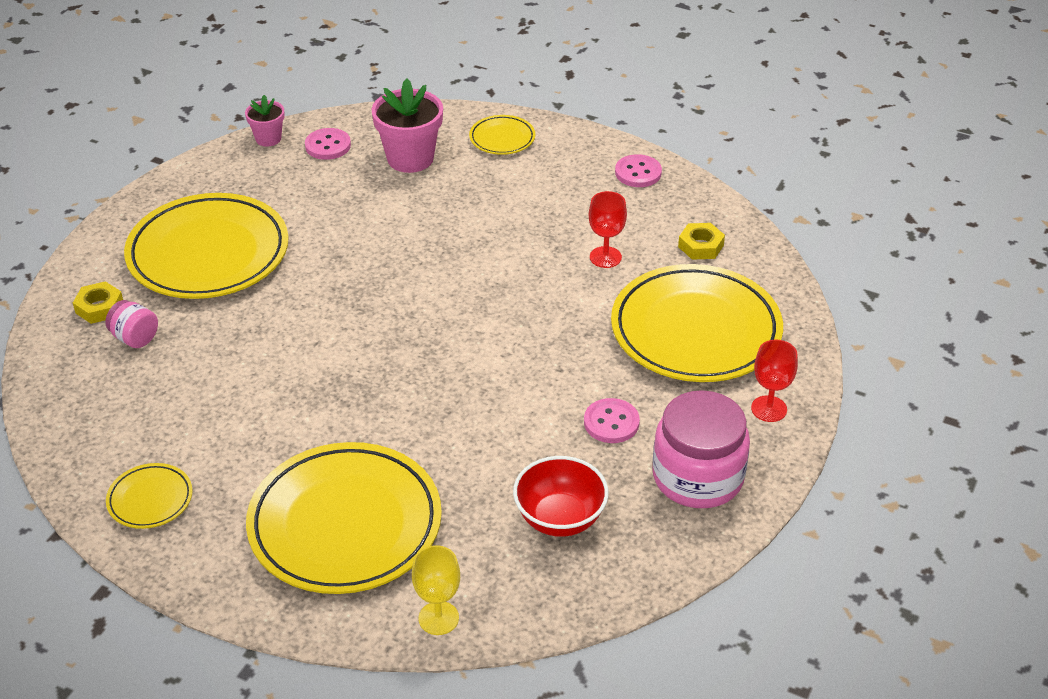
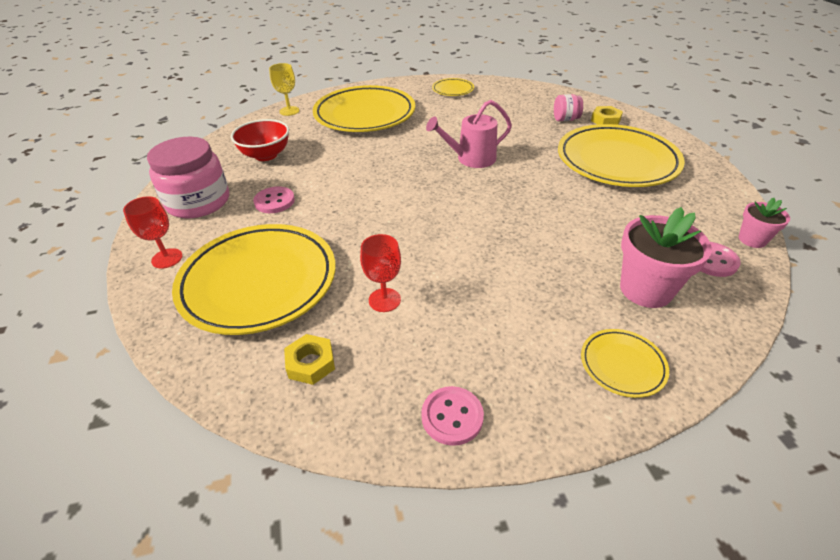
camera: 140 degrees right, 0 degrees up
none -> pink watering can [426,100,512,168]

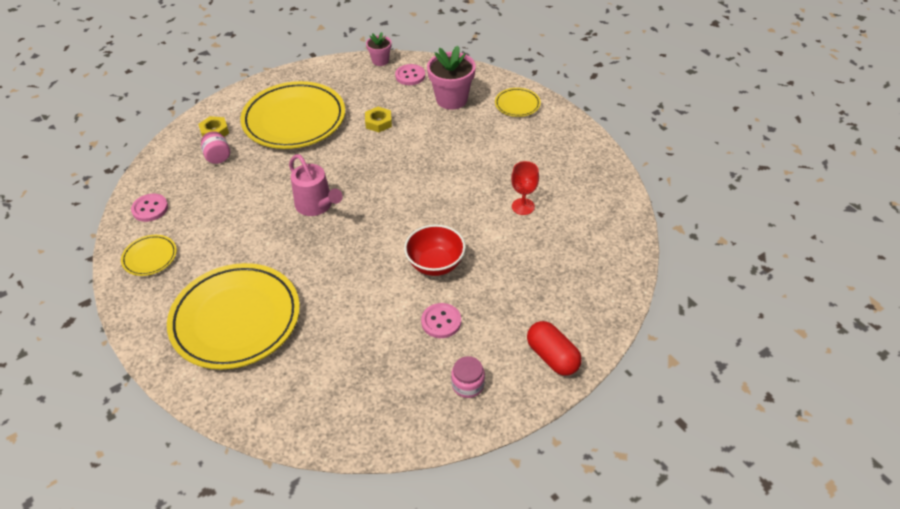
camera: 110 degrees left, 5 degrees up
red goblet [123,196,183,269] -> red capsule [527,321,582,376]
pink jar [147,137,229,218] -> pink jar [451,356,485,398], size x0.48
yellow plate [172,224,336,335] -> none
red bowl [231,119,289,161] -> red bowl moved to [404,225,466,276]
yellow goblet [269,63,300,116] -> none
yellow nut [284,334,335,385] -> yellow nut moved to [365,107,392,132]
pink button [421,386,484,446] -> pink button moved to [131,194,168,222]

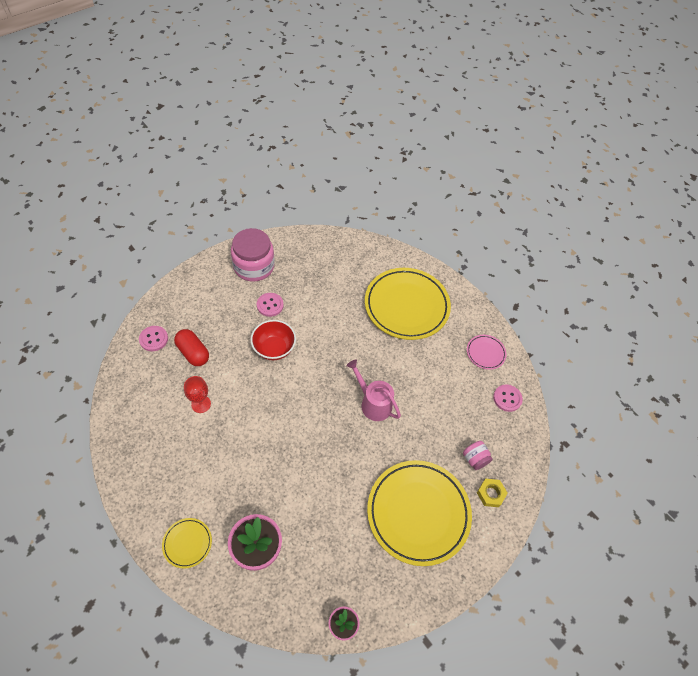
camera: 170 degrees right, 10 degrees up
yellow plate [121,235,177,276] -> pink plate [467,335,507,370]
yellow nut [365,107,392,132] -> none
pink button [395,64,425,85] -> pink button moved to [139,326,168,351]
pink jar [451,356,485,398] -> pink jar [231,228,275,282], size x2.07
red capsule [527,321,582,376] -> red capsule moved to [174,329,209,366]

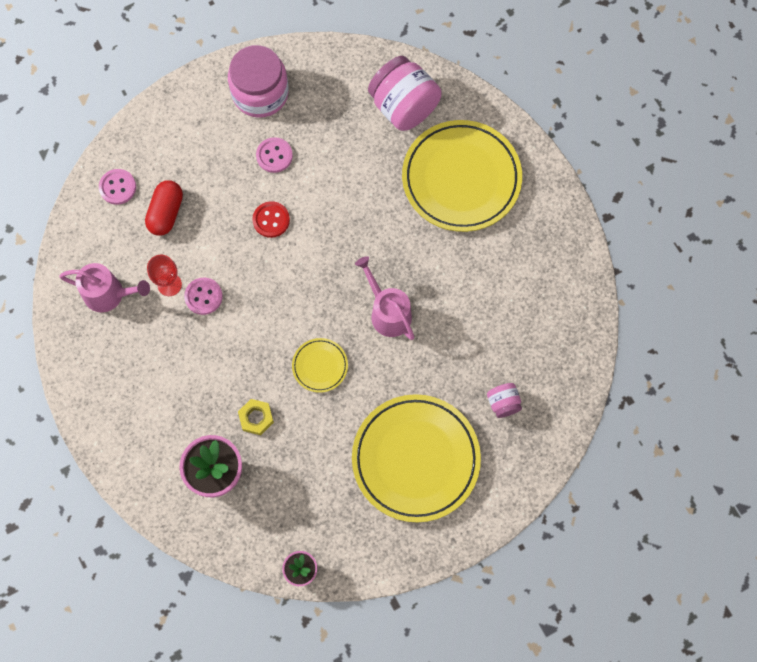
camera: 15 degrees right, 15 degrees up
yellow plate [162,518,212,569] -> yellow plate moved to [292,338,348,393]
red capsule [174,329,209,366] -> red capsule turned 45 degrees clockwise [145,180,183,236]
red bowl [250,320,296,360] -> red button [252,201,290,238]
pink plate [467,335,507,370] -> none
yellow nut [477,479,508,507] -> yellow nut moved to [238,399,274,435]
pink button [493,385,523,412] -> pink button moved to [184,277,223,315]
none -> pink watering can [59,263,150,312]
none -> pink jar [368,56,442,131]

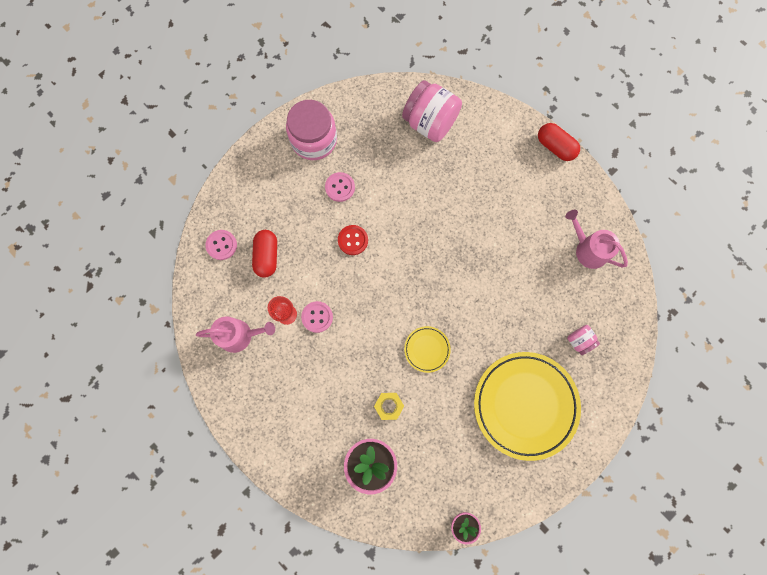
camera: 15 degrees left, 5 degrees up
pink watering can [355,256,415,340] -> pink watering can moved to [565,210,628,269]
yellow plate [402,120,522,232] -> none
none -> red capsule [538,123,580,161]

